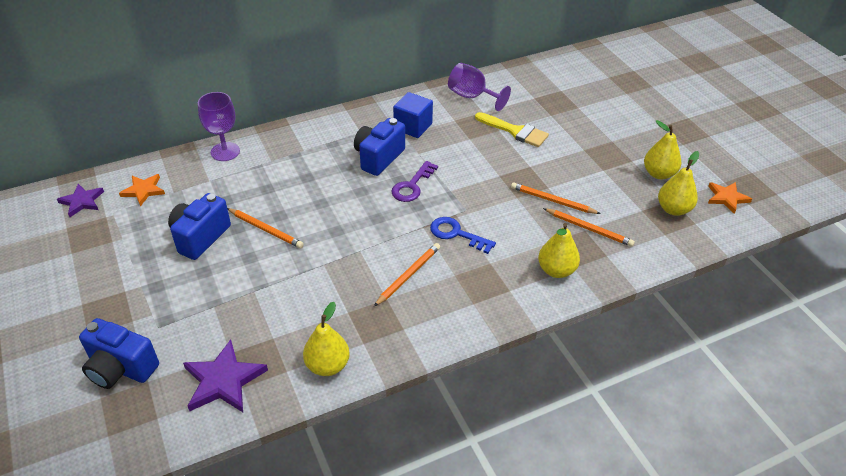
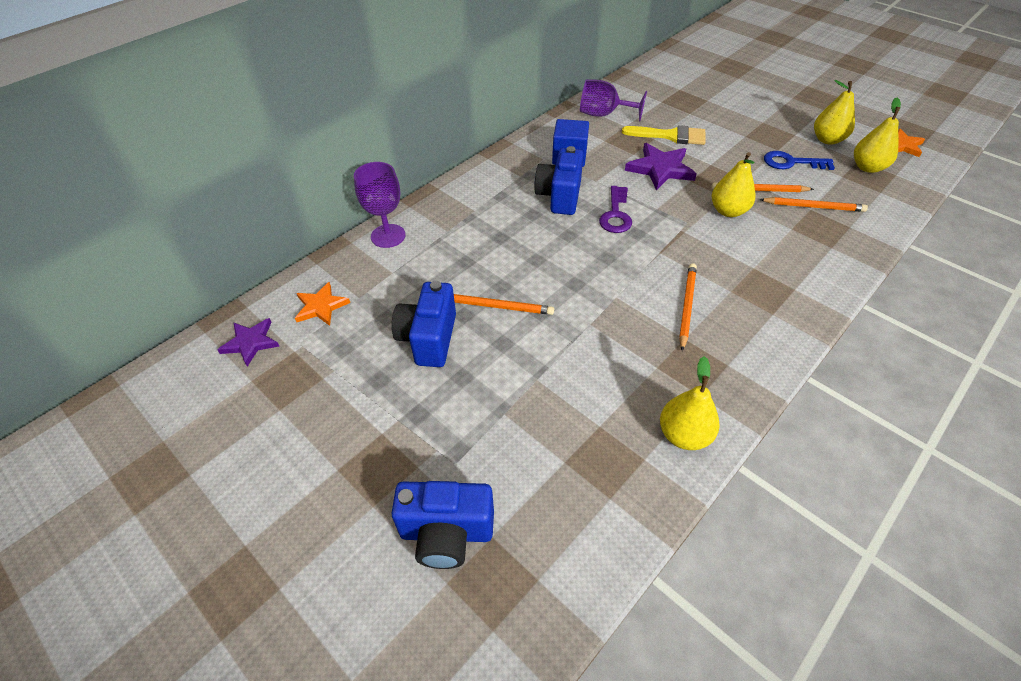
camera: 20 degrees left, 5 degrees up
purple star [183,339,268,412] -> purple star moved to [625,143,697,191]
blue key [430,217,496,254] -> blue key moved to [764,151,835,170]
yellow pear [538,223,580,278] -> yellow pear moved to [712,152,755,217]

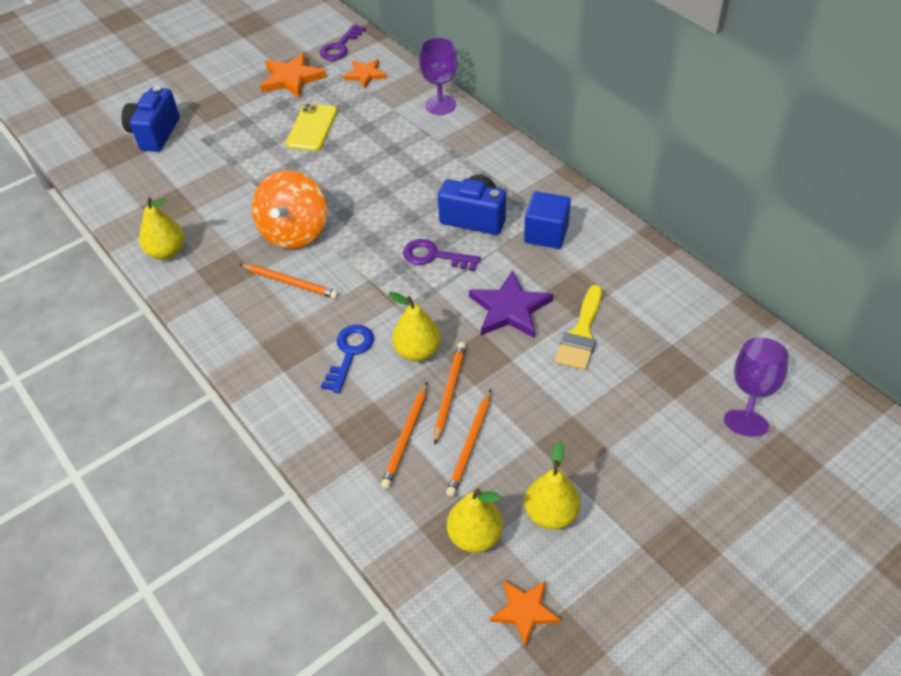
camera: 100 degrees right, 0 degrees up
purple star [217,318,279,367] -> purple key [320,24,366,60]
blue camera [392,281,456,367] -> yellow phone [285,103,338,151]
orange pencil [454,294,554,315] -> orange pencil moved to [446,389,491,497]
purple goblet [580,80,647,121] -> purple goblet moved to [724,338,788,437]
blue key [764,151,835,170] -> blue key moved to [321,325,374,393]
none -> orange spinning top [252,170,327,249]
none -> orange star [260,52,327,99]

